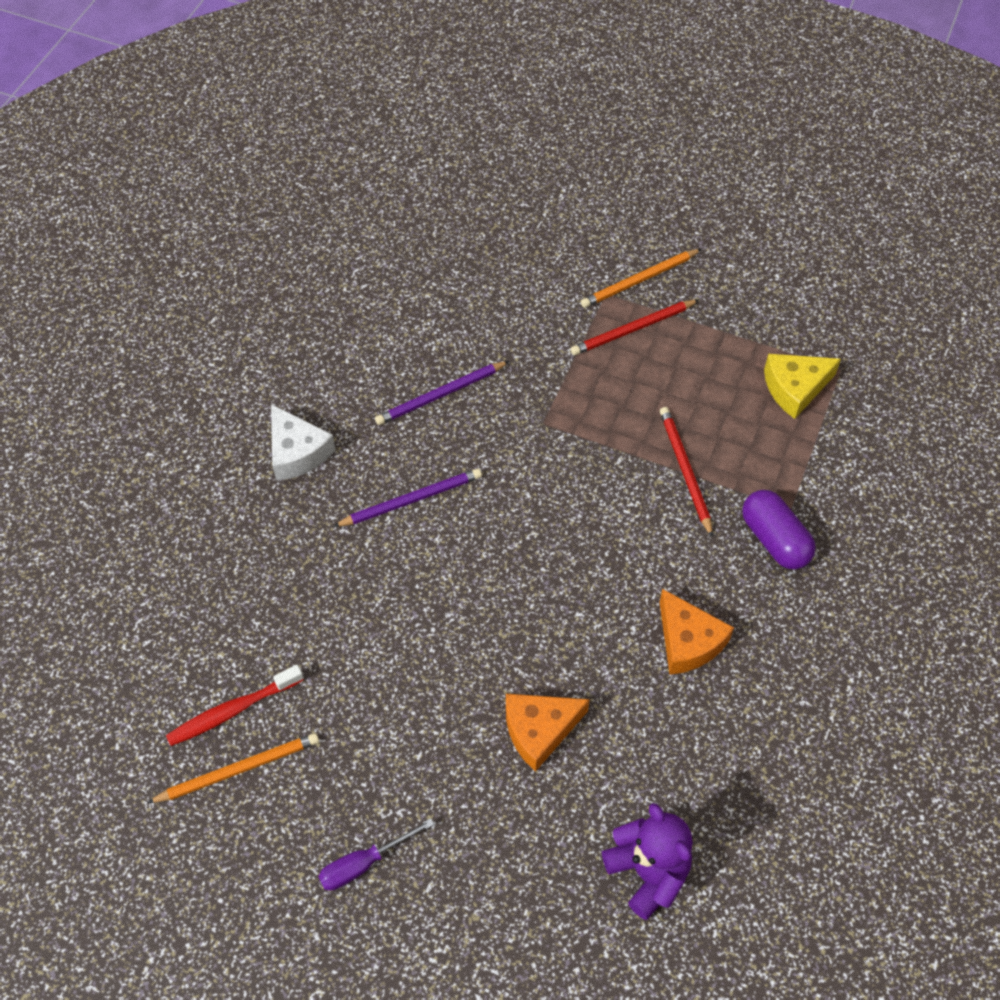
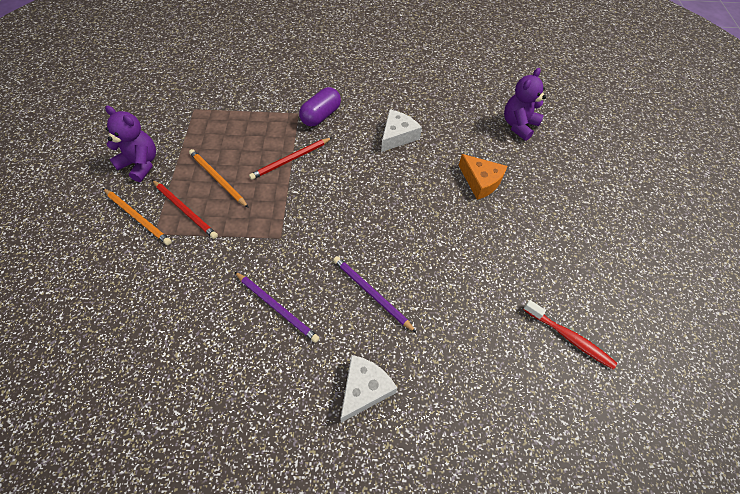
camera: 115 degrees left, 0 degrees up
orange pencil [147,733,319,803] -> orange pencil moved to [189,149,249,208]
purple screwdriver [318,818,434,891] -> none
orange cheese [660,589,734,675] -> white cheese [381,109,422,152]
yellow cheese [764,354,841,419] -> none
none -> purple teddy bear [105,106,156,182]

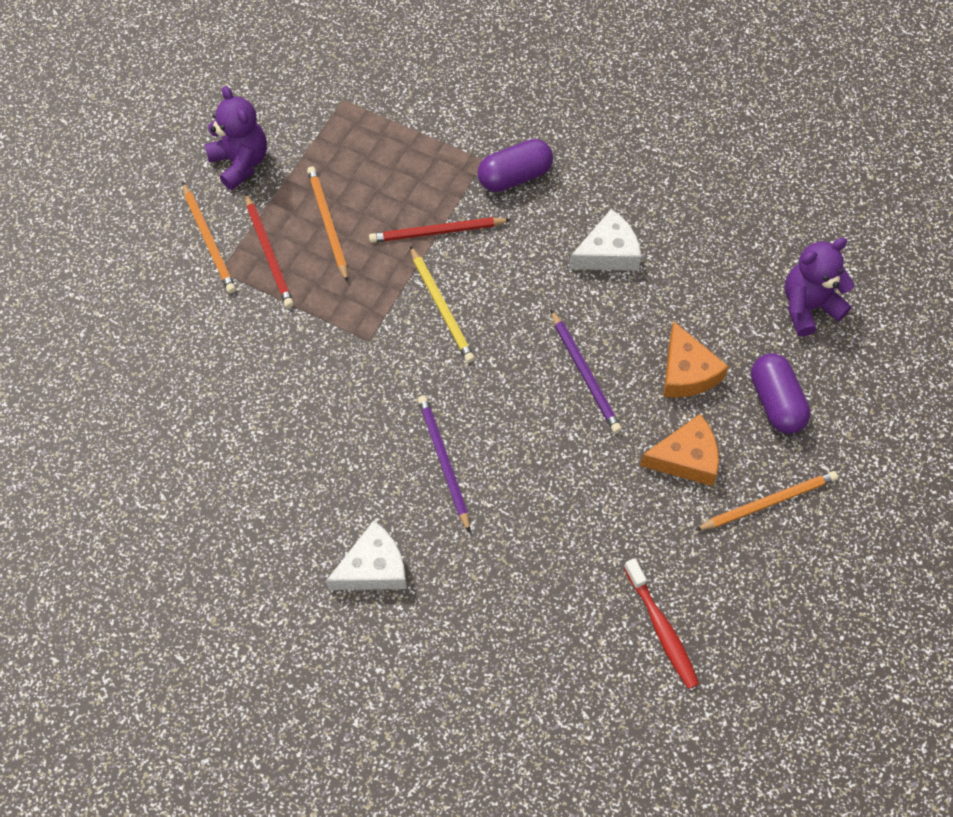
camera: 30 degrees right, 5 degrees up
purple pencil [235,272,320,343] -> purple pencil moved to [551,310,622,433]
none -> yellow pencil [410,246,475,363]
none -> orange cheese [640,414,719,486]
none -> orange pencil [695,471,838,530]
none -> purple capsule [751,353,811,434]

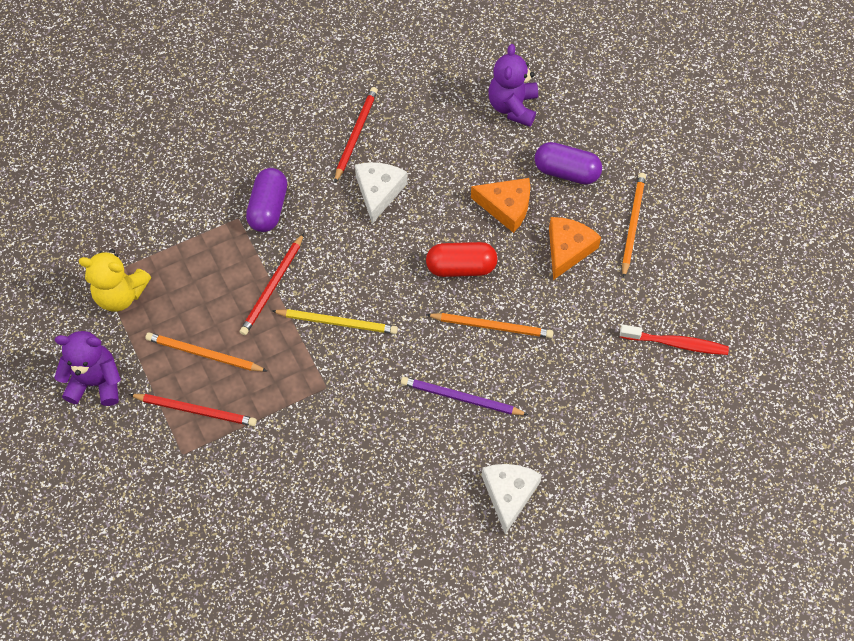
camera: 55 degrees left, 0 degrees up
orange pencil [183,183,236,293] -> orange pencil moved to [426,313,553,338]
purple pencil [551,310,622,433] -> red capsule [426,242,498,277]
none -> yellow teddy bear [79,249,151,312]
none -> red pencil [334,87,378,183]

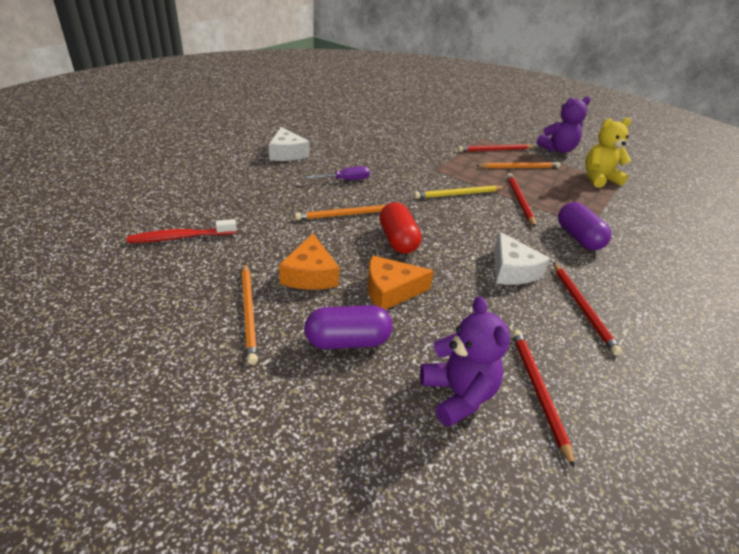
camera: 150 degrees right, 25 degrees down
purple pencil [401,377,528,415] -> purple screwdriver [303,166,370,180]
red capsule [426,242,498,277] -> red capsule turned 75 degrees counterclockwise [379,202,421,254]
none -> red pencil [512,330,575,469]

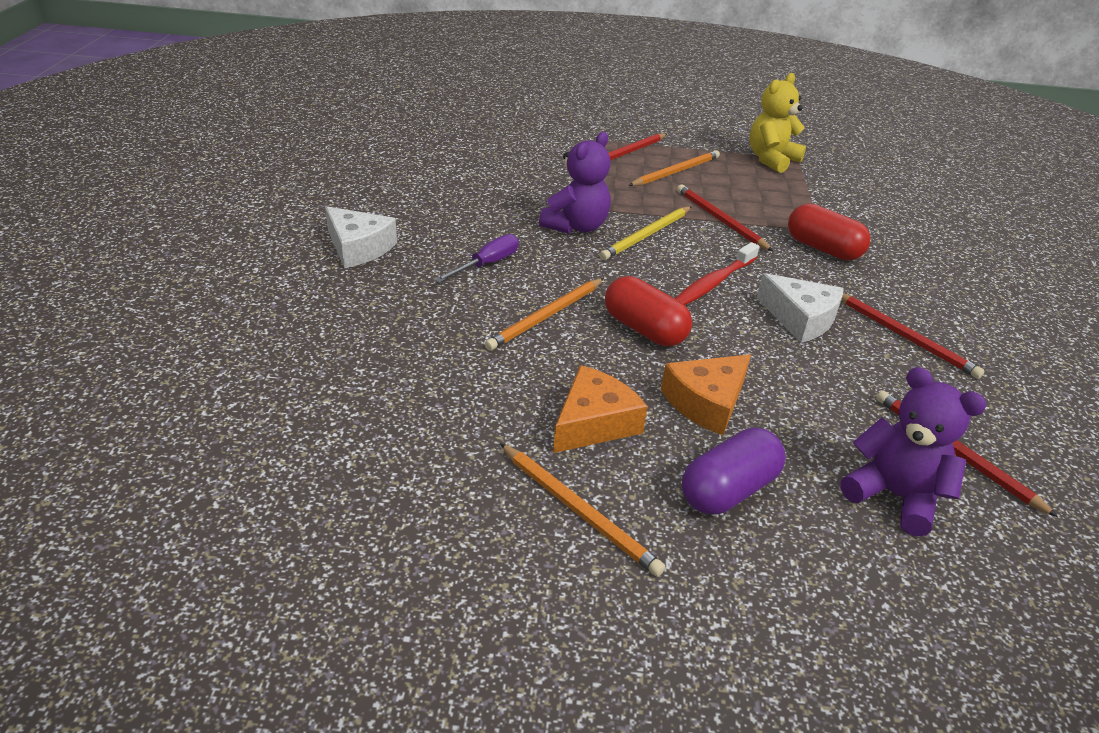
camera: 30 degrees left, 0 degrees up
red toothbrush [127,219,237,243] -> red toothbrush moved to [675,242,759,305]
orange cheese [279,234,339,290] -> orange cheese turned 105 degrees counterclockwise [553,365,648,453]
purple teddy bear [536,96,591,153] -> purple teddy bear moved to [539,132,611,234]
purple capsule [558,202,612,250] -> red capsule [788,203,870,260]

